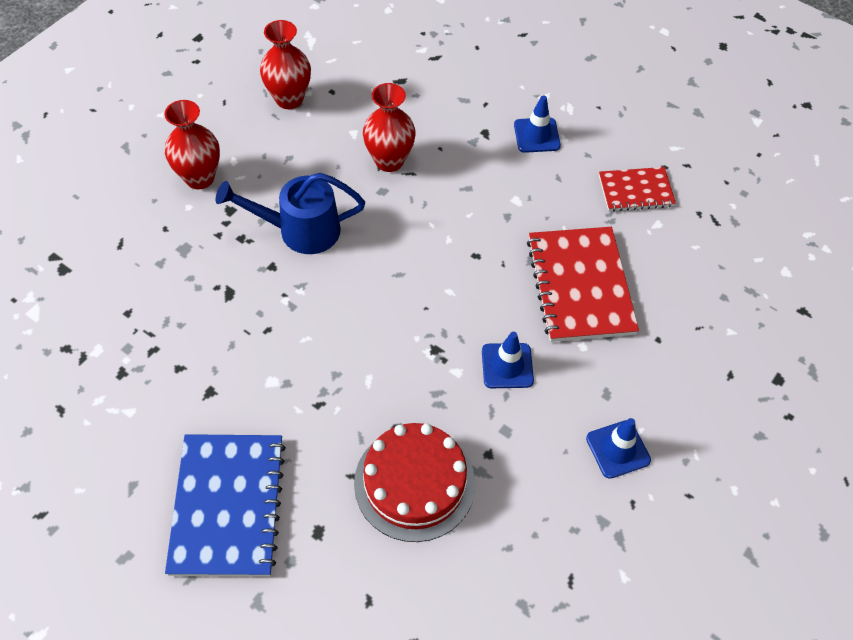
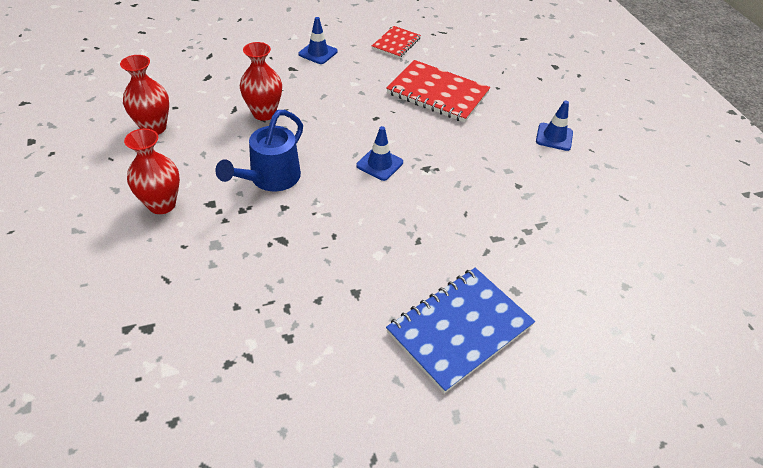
camera: 55 degrees left, 10 degrees down
blue notebook [165,434,286,576] -> blue notebook turned 75 degrees counterclockwise [386,268,535,394]
red cake [354,423,475,542] -> none
blue traffic cone [482,332,534,388] -> blue traffic cone moved to [356,126,403,181]

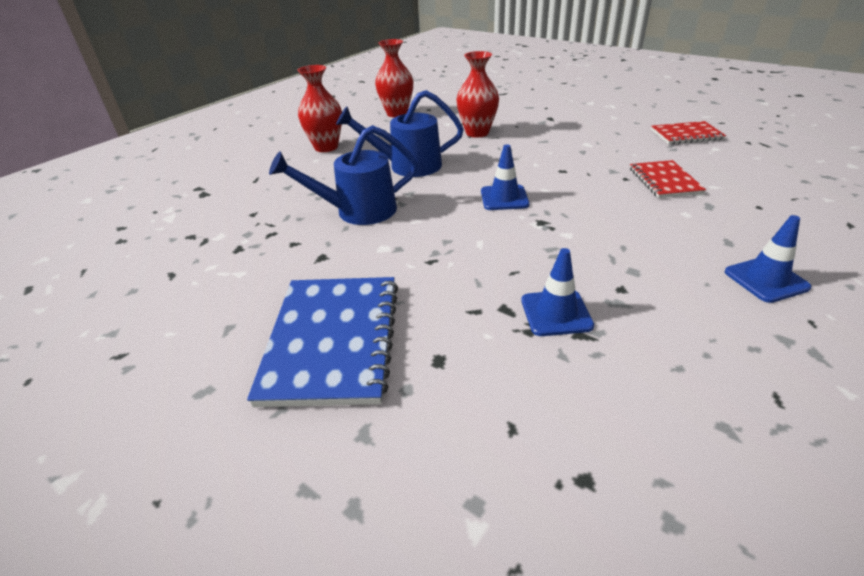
camera: 60 degrees right, 10 degrees down
blue traffic cone [298,17,338,64] -> blue traffic cone moved to [521,248,594,336]
red notebook [386,60,490,123] -> red notebook [630,160,706,198], size x0.58
blue notebook [386,268,535,394] -> blue notebook turned 75 degrees clockwise [247,277,398,407]
none -> blue watering can [269,125,418,225]

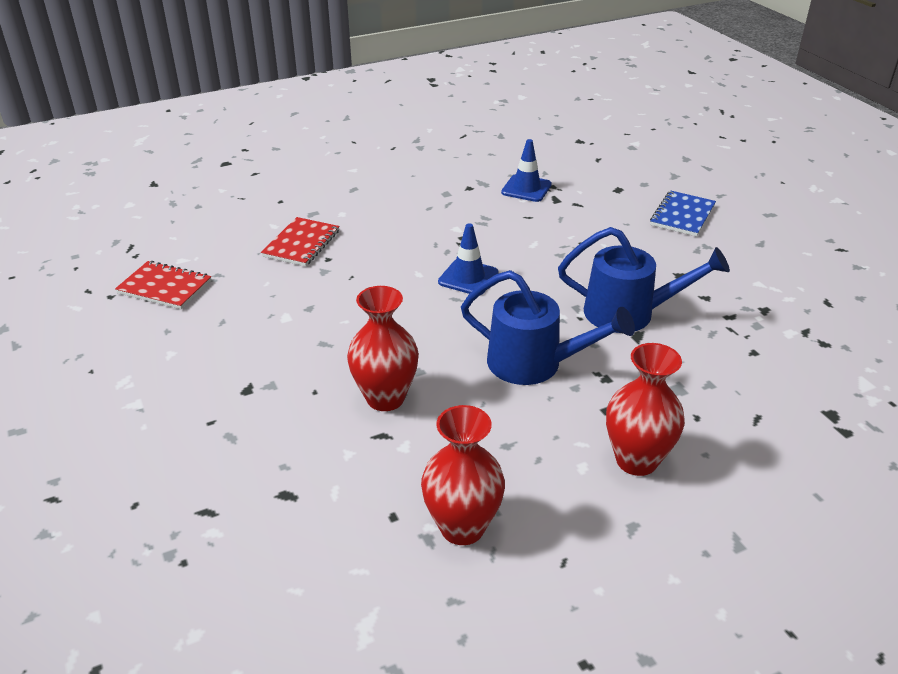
camera: 155 degrees left, 0 degrees up
blue notebook [247,277,398,407] -> blue notebook [650,191,716,236], size x0.58
blue traffic cone [724,215,812,303] -> none

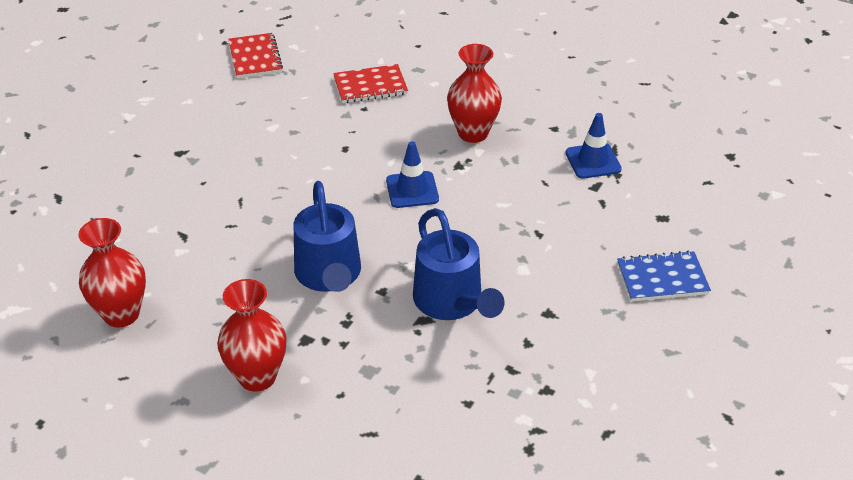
camera: 55 degrees right, 5 degrees up
red vase [347,286,419,411] -> red vase moved to [447,44,502,143]

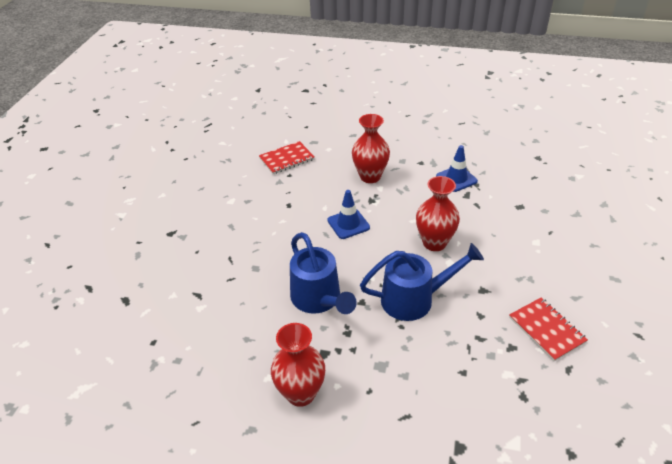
camera: 15 degrees left, 0 degrees up
red vase [78,218,146,328] -> red vase moved to [416,176,460,251]
red notebook [228,33,283,78] -> red notebook moved to [509,297,588,361]
blue watering can [413,208,505,320] -> blue watering can turned 60 degrees counterclockwise [360,243,484,321]
blue notebook [617,251,711,301] -> none

